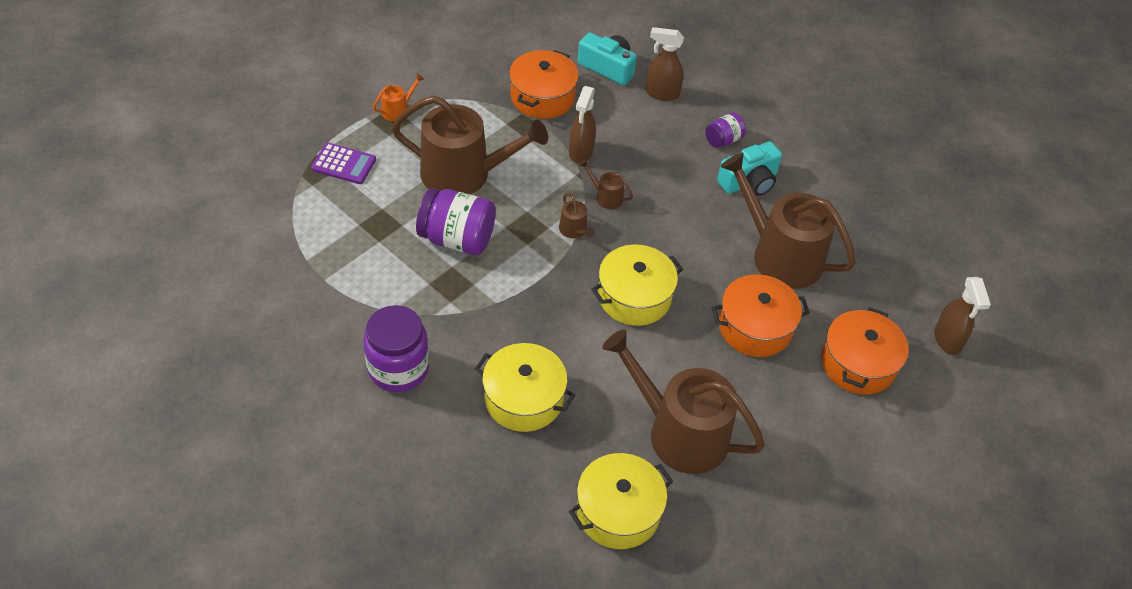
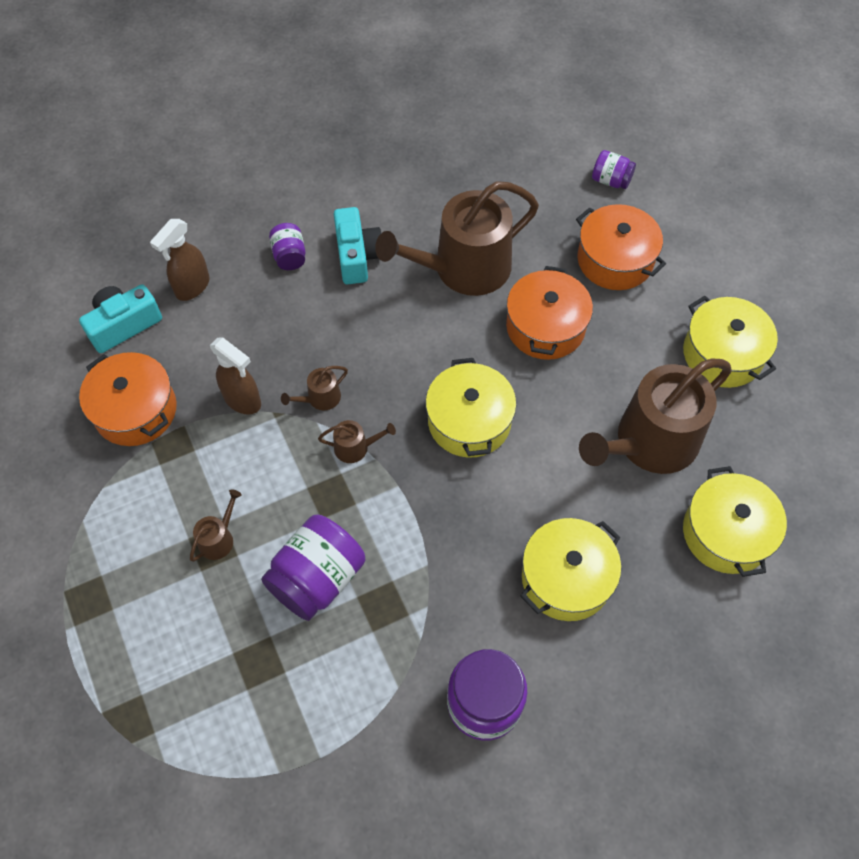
camera: 65 degrees left, 10 degrees up
purple calculator [311,143,376,184] -> none
orange watering can [373,74,424,121] -> none
brown watering can [392,96,548,194] -> brown watering can [190,489,242,562], size x0.40
brown spray bottle [934,277,991,355] -> purple jar [592,150,636,189]
none -> yellow pot [683,296,778,388]

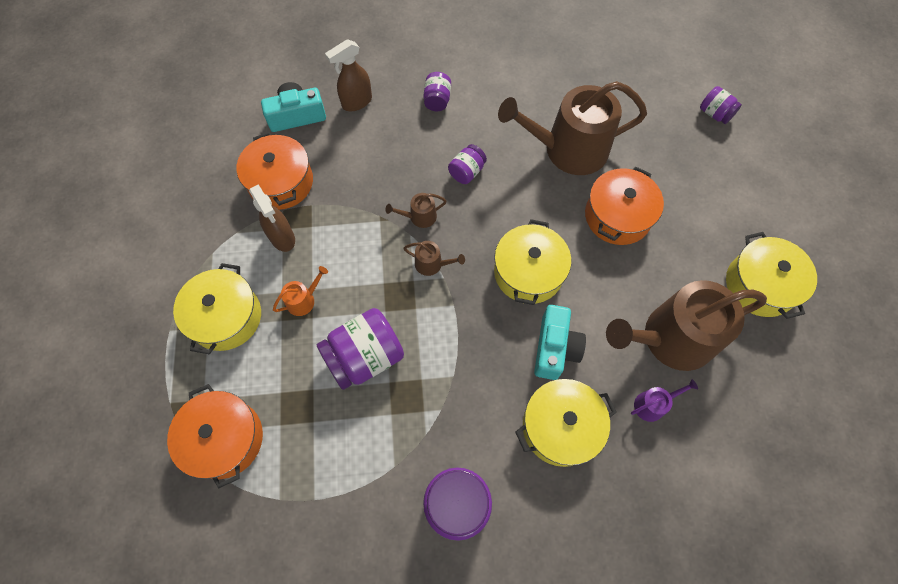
camera: 20 degrees right, 5 degrees up
brown watering can [190,489,242,562] -> orange watering can [273,266,328,316]
brown spray bottle [210,337,261,415] -> brown spray bottle moved to [249,185,295,252]
turquoise camera [334,207,381,284] -> turquoise camera moved to [534,305,586,380]
orange pot [576,204,666,290] -> orange pot moved to [167,384,263,489]
yellow pot [683,466,787,577] -> yellow pot moved to [173,263,261,354]
none -> purple jar [448,144,487,184]
none -> purple watering can [631,379,698,422]

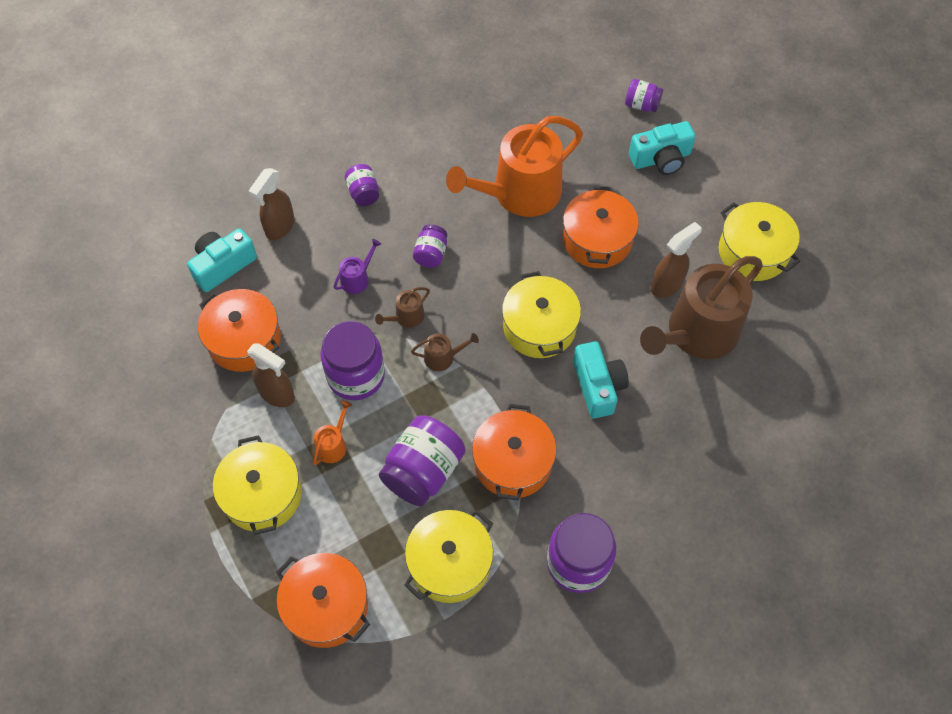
camera: 25 degrees left, 5 degrees down
brown watering can [498,81,647,175] -> orange watering can [446,116,583,217]
yellow pot [515,379,617,467] -> yellow pot moved to [404,510,493,603]
purple watering can [631,379,698,422] -> purple watering can moved to [334,239,381,294]
none -> purple jar [321,321,385,400]
none -> orange pot [472,404,556,500]
none -> turquoise camera [629,121,696,175]
none -> brown spray bottle [651,222,702,298]

